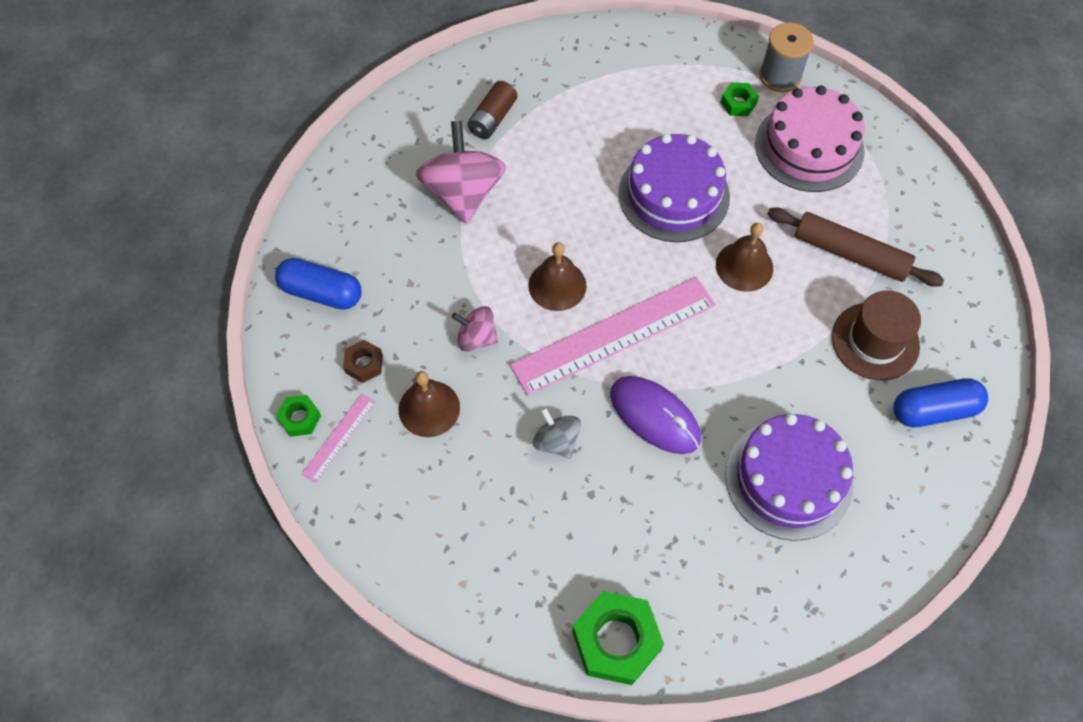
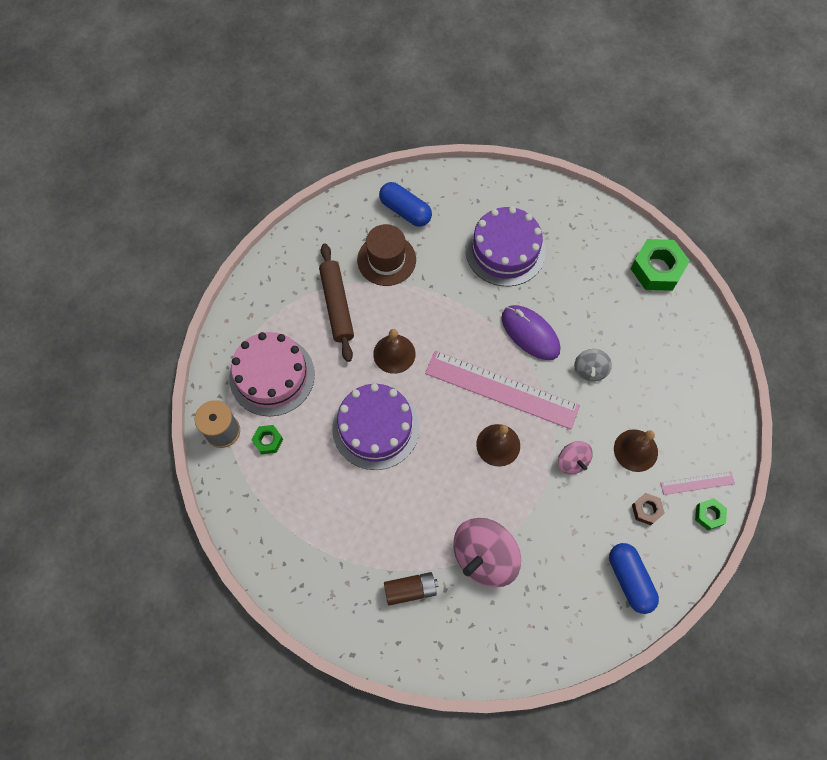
camera: 130 degrees left, 5 degrees up
purple mouse [610,376,701,454] -> purple mouse turned 45 degrees counterclockwise [502,305,560,360]

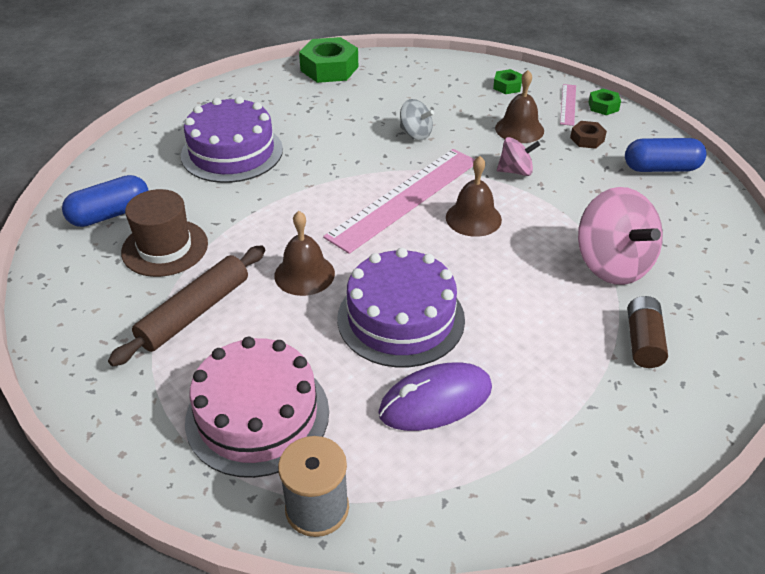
camera: 70 degrees left, 25 degrees down
green nut [252,425,283,454] -> green nut moved to [493,69,523,94]
brown rolling pin [319,243,354,362] -> brown rolling pin turned 60 degrees counterclockwise [108,245,265,367]
purple mouse [502,305,560,360] -> purple mouse moved to [378,362,492,431]

